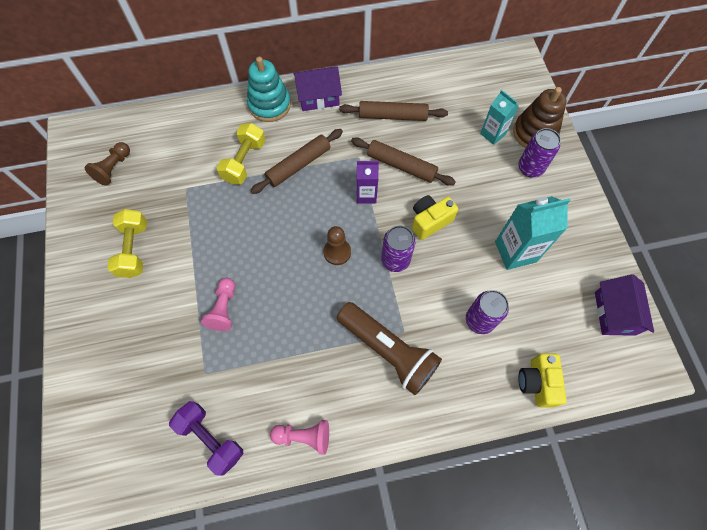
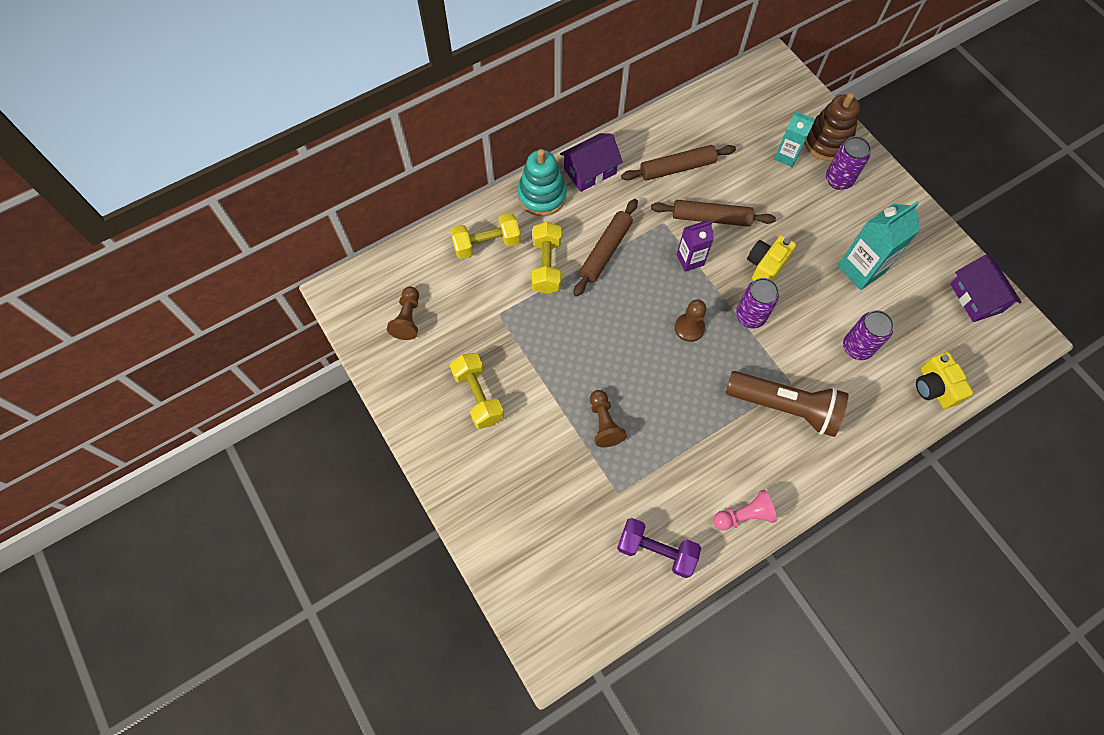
camera: 20 degrees left, 0 degrees up
pink pawn [201,278,235,331] -> brown pawn [590,390,627,447]
none -> yellow dumbbell [450,213,521,259]

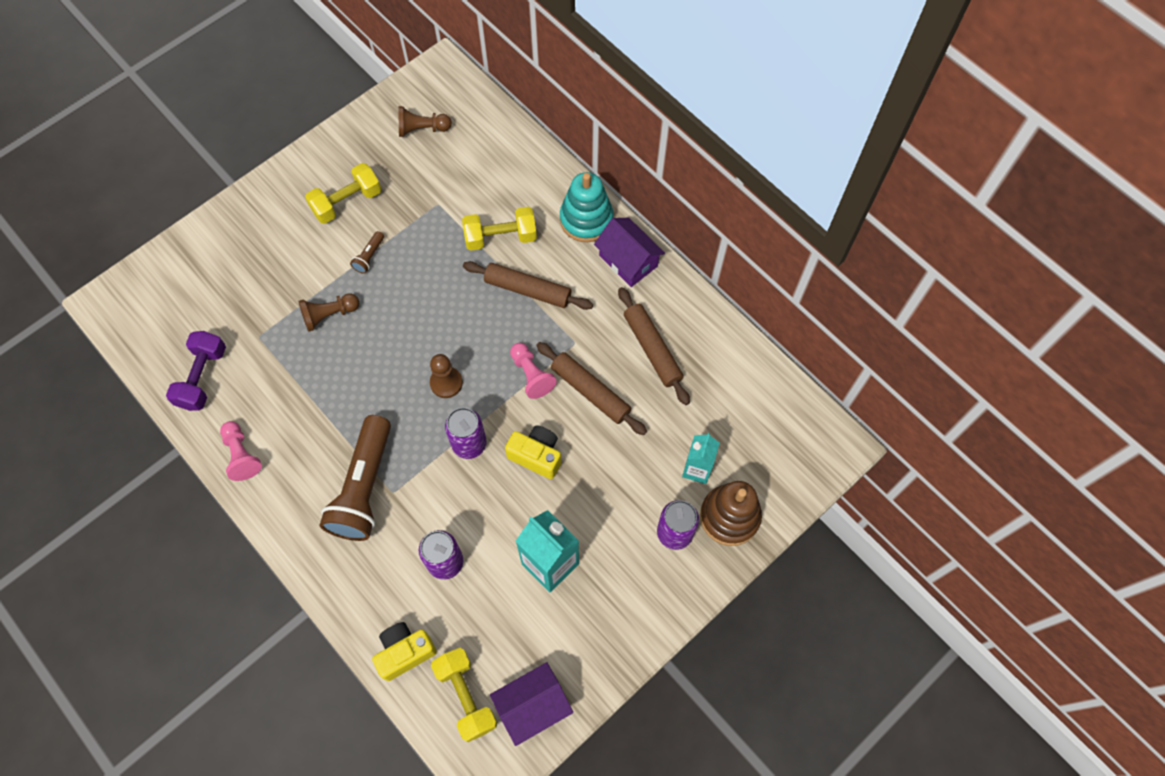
camera: 80 degrees right, 0 degrees up
yellow dumbbell [450,213,521,259] -> yellow dumbbell moved to [431,648,497,742]
brown rolling pin [651,200,776,227] -> brown rolling pin turned 45 degrees counterclockwise [536,342,647,435]
purple carton [676,221,714,272] -> pink pawn [510,343,557,399]
none -> brown flashlight [350,231,384,274]

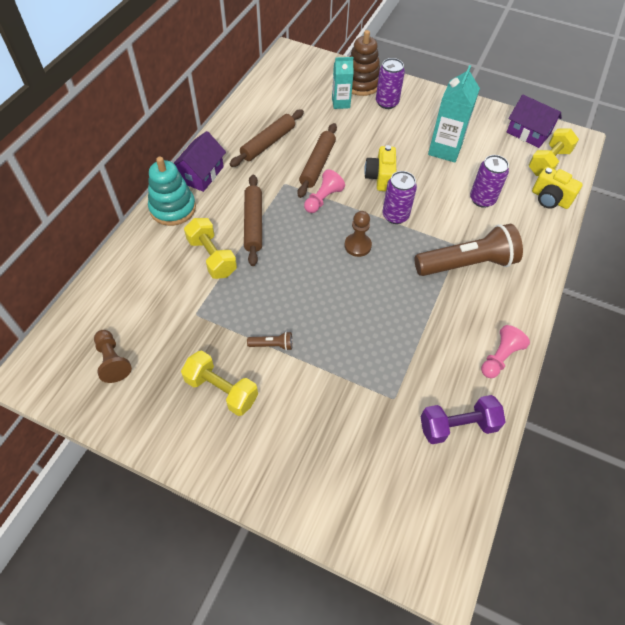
camera: 115 degrees left, 10 degrees down
brown pawn [298,293,360,332] -> none

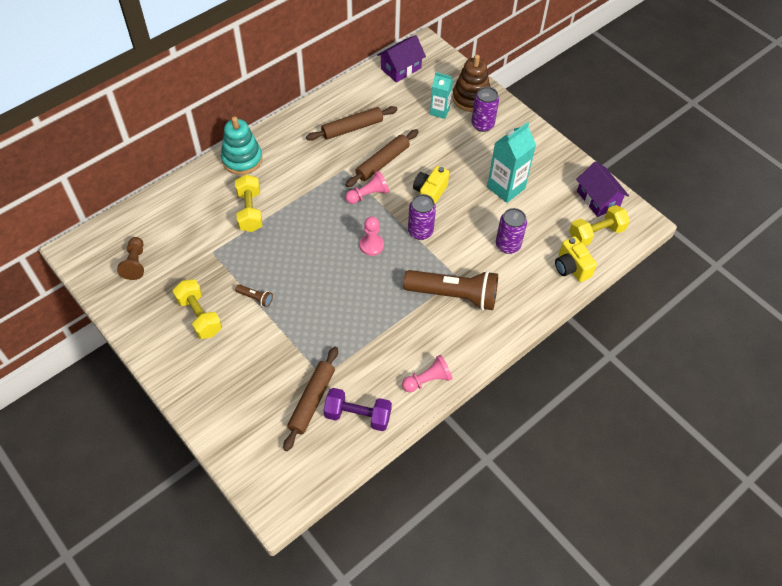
camera: 25 degrees right, 0 degrees up
purple house [174,131,226,192] -> purple house moved to [377,35,426,83]
brown rolling pin [244,175,262,266] -> brown rolling pin moved to [283,347,338,451]
brown pawn [345,211,372,257] -> pink pawn [360,216,384,256]

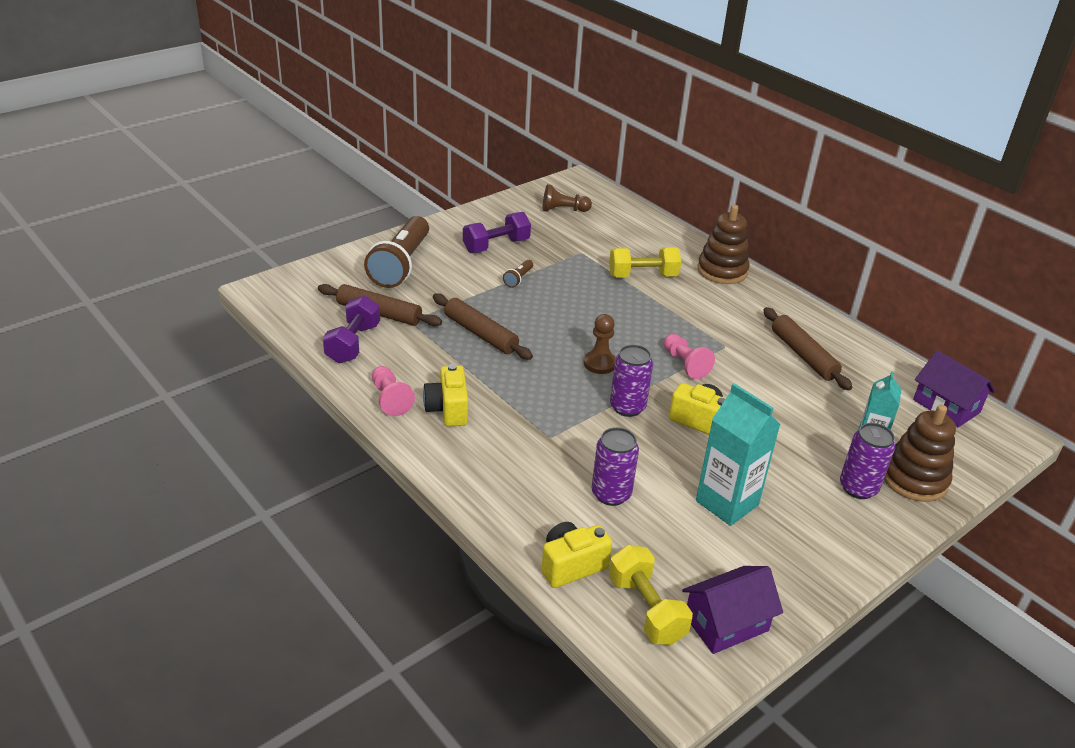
camera: 90 degrees right, 20 degrees down
yellow dumbbell [173,279,222,339] -> purple dumbbell [463,212,531,253]
turquoise stacking toy [221,117,263,175] -> brown stacking toy [698,205,750,284]
brown rolling pin [346,129,419,187] -> brown rolling pin moved to [433,293,533,360]
pink pawn [360,216,384,256] -> brown pawn [584,314,616,374]
brown flashlight [403,270,498,311] -> brown flashlight moved to [364,216,429,288]
none -> yellow camera [423,364,468,427]

